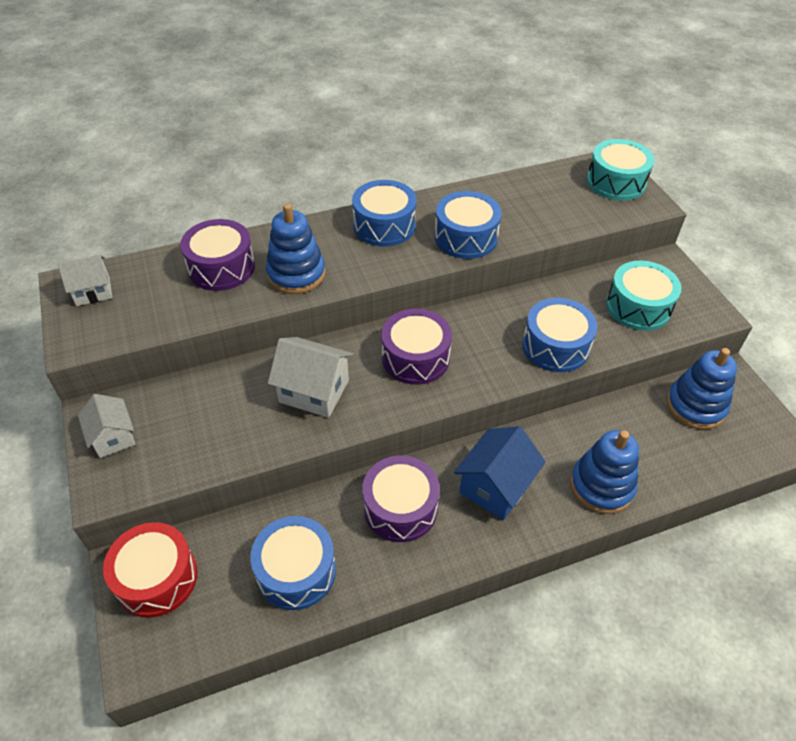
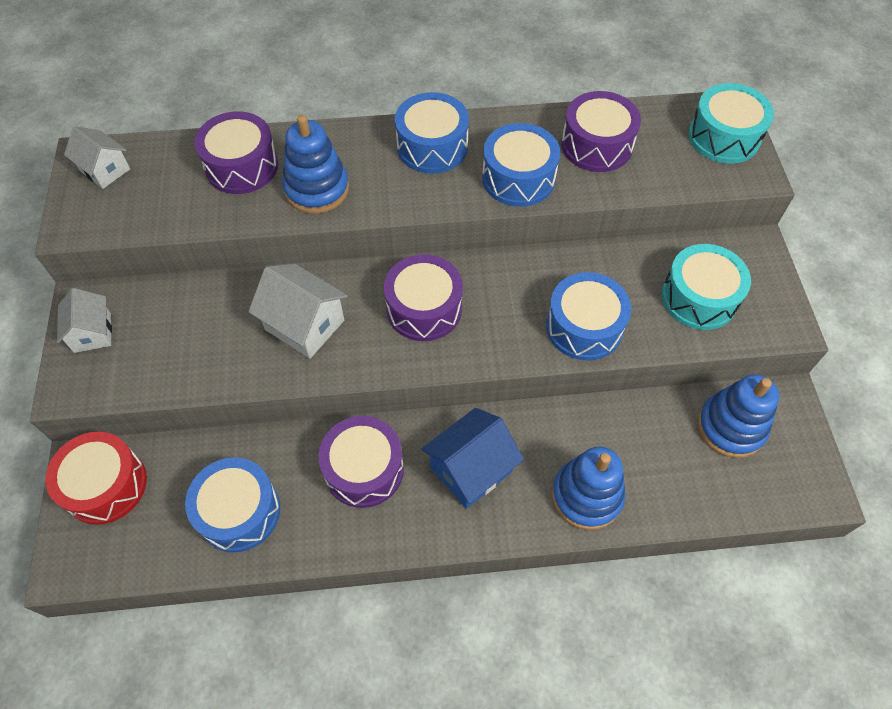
camera: 15 degrees right, 10 degrees up
white house [58,255,113,306] -> white house turned 45 degrees clockwise [64,126,130,189]
none -> purple drum [561,91,641,172]

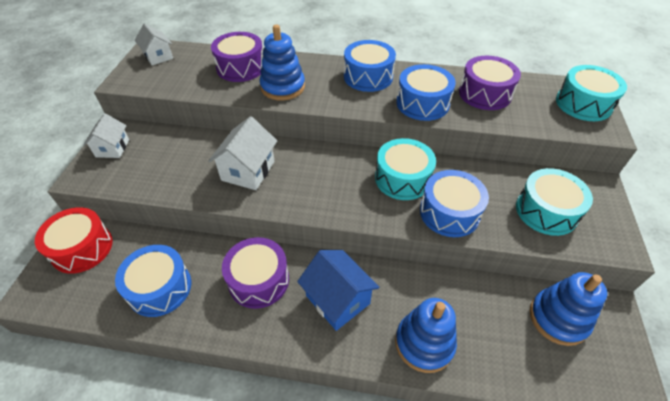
camera: 15 degrees right, 10 degrees down
white house [248,264,348,358] -> white house turned 60 degrees clockwise [208,116,277,190]
purple drum [384,254,463,341] -> none
blue house [422,408,524,509] -> blue house turned 75 degrees clockwise [297,250,379,331]
none -> turquoise drum [375,138,436,200]

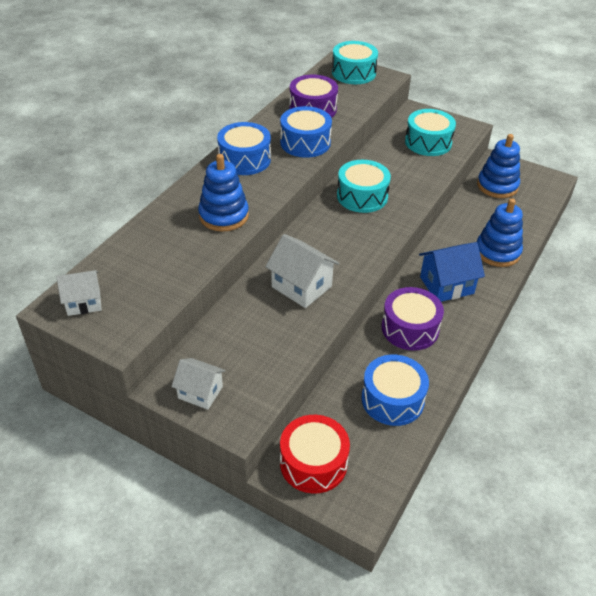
camera: 70 degrees left, 5 degrees down
purple drum [211,32,263,82] -> none
blue drum [420,170,489,237] -> none

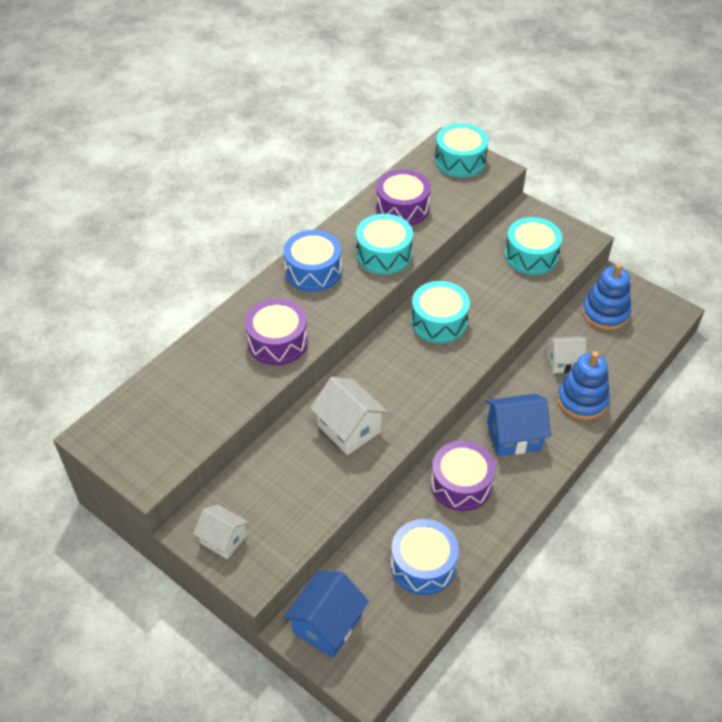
camera: 10 degrees right, 5 degrees up
white house [56,270,102,316] -> white house moved to [547,336,587,373]
blue stacking toy [198,154,249,232] -> purple drum [245,298,308,365]
blue drum [280,106,332,158] -> turquoise drum [356,214,413,274]
red drum [280,415,350,494] -> blue house [284,571,369,658]

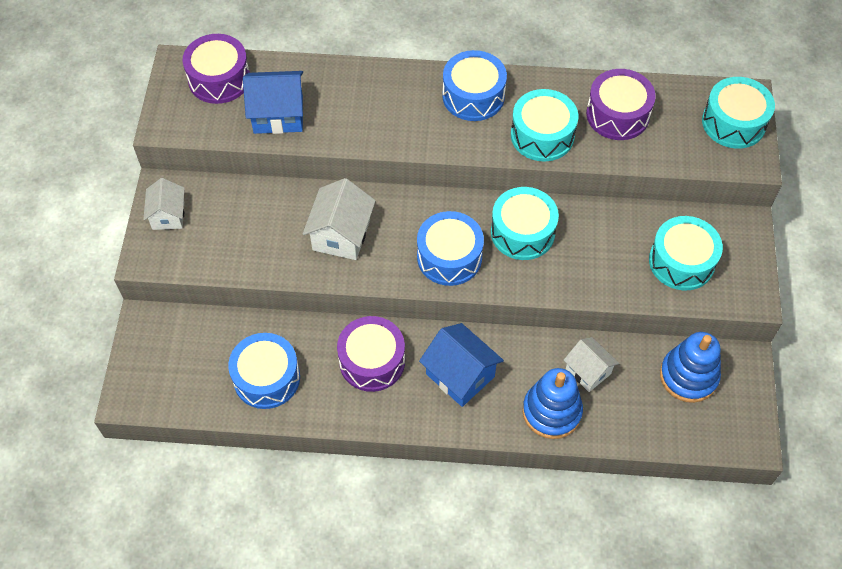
camera: 55 degrees right, 10 degrees up
purple drum [245,298,308,365] -> purple drum moved to [182,34,250,104]
blue house [284,571,369,658] -> blue house moved to [243,71,303,134]
none -> blue drum [417,211,484,286]

